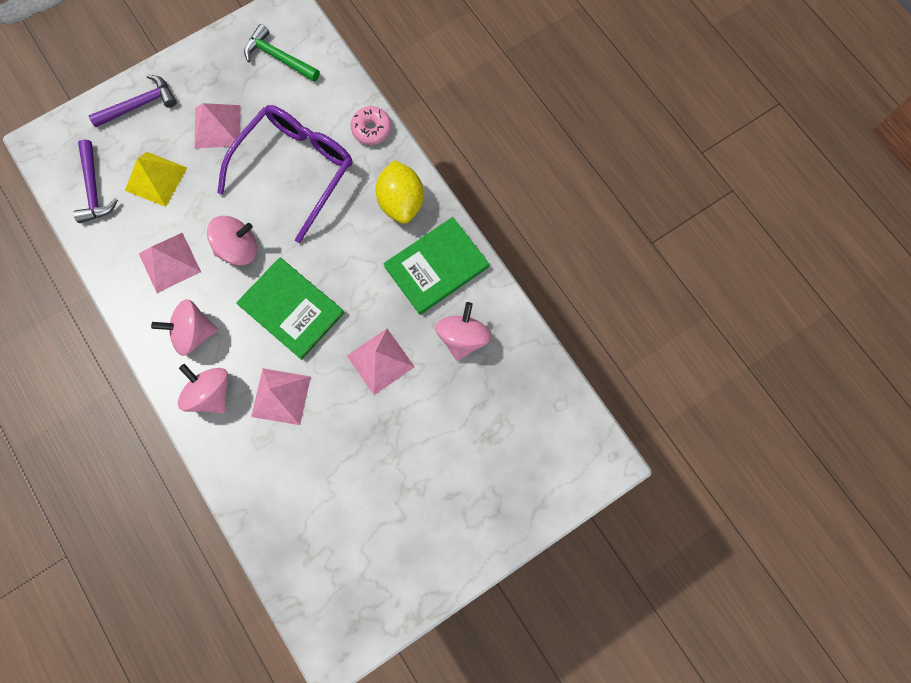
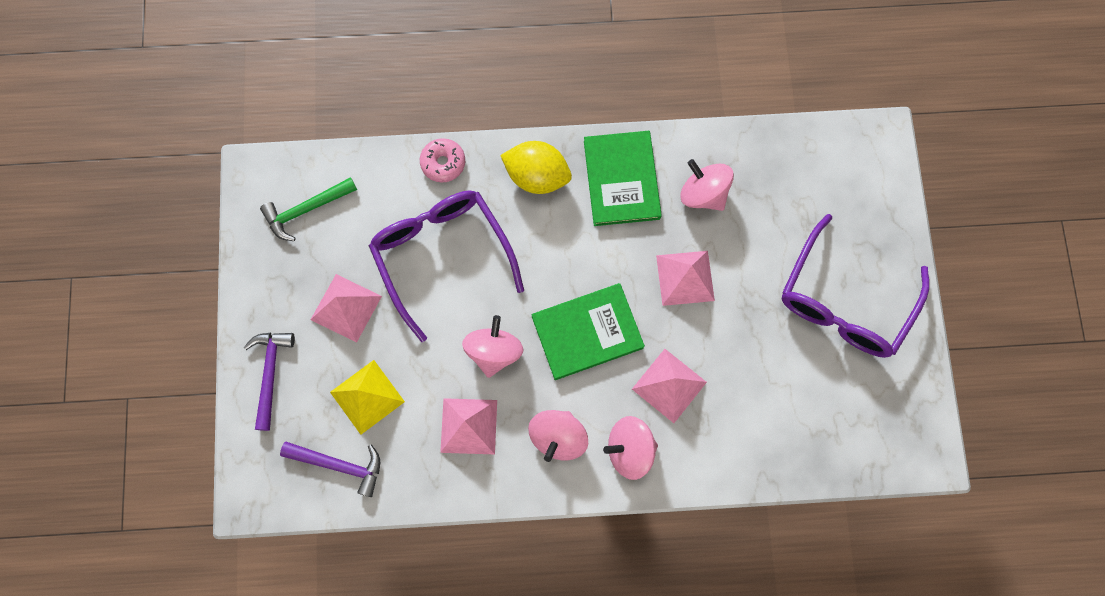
camera: 60 degrees left, 0 degrees up
none -> purple glasses [782,214,929,358]

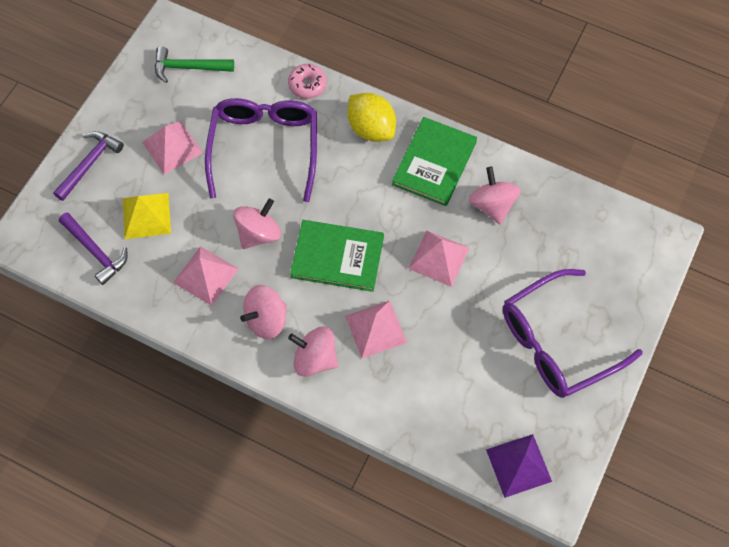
camera: 30 degrees right, 10 degrees down
none -> purple pyramid [486,434,552,498]

